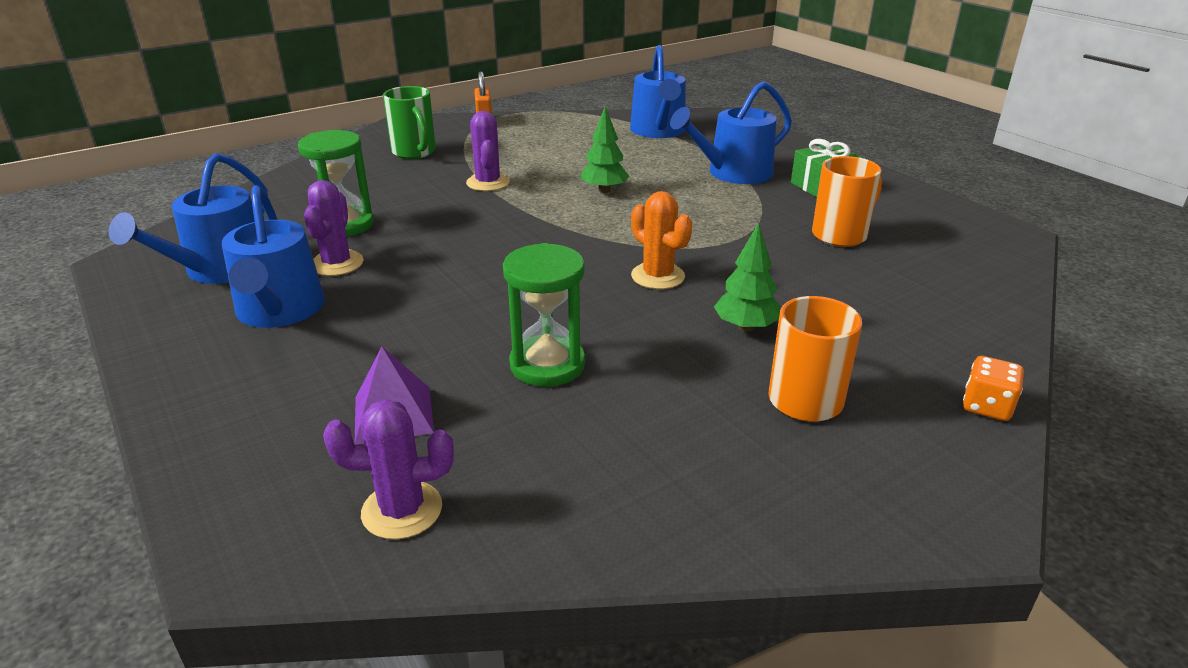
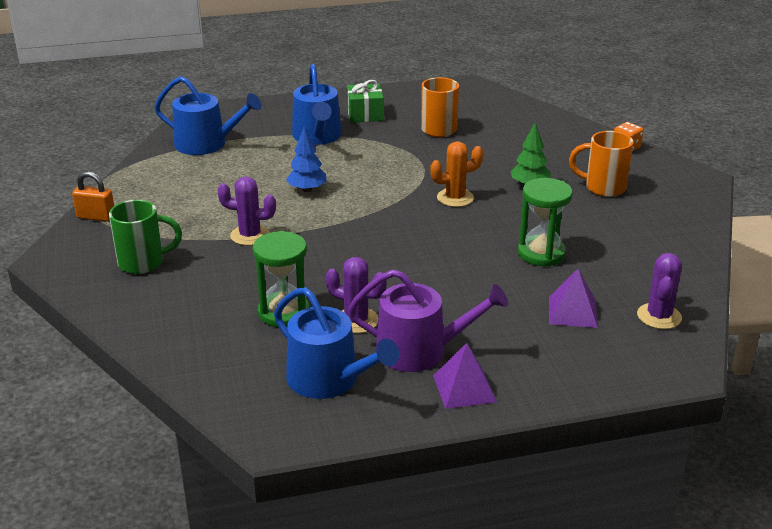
camera: 70 degrees left, 0 degrees up
blue watering can [222,185,325,328] -> purple watering can [348,269,508,372]
green tree [580,106,630,193] -> blue tree [286,126,327,192]
none -> purple pyramid [433,343,497,409]

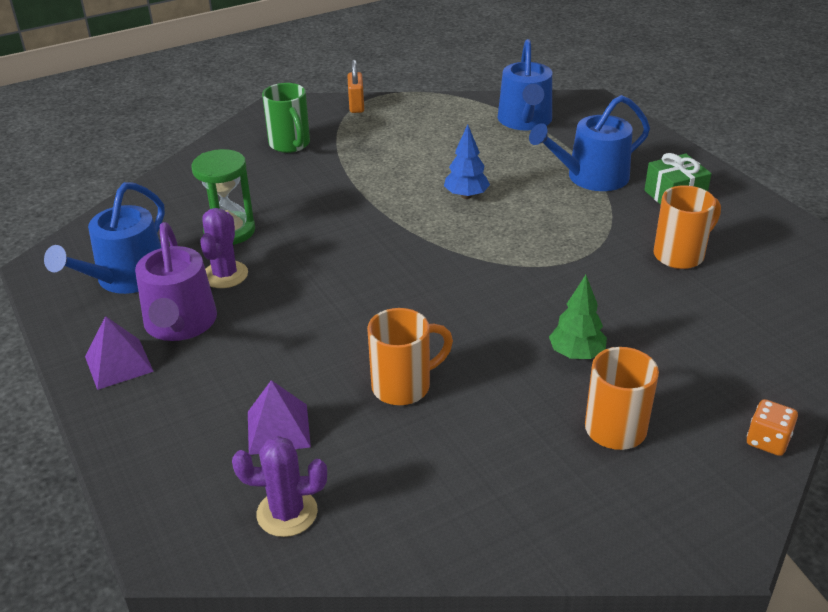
camera: 75 degrees right, 5 degrees up
purple cactus [218,176,276,246] -> none
orange cactus [430,141,483,207] -> none
green hourglass [518,178,573,267] -> orange mug [367,308,453,405]

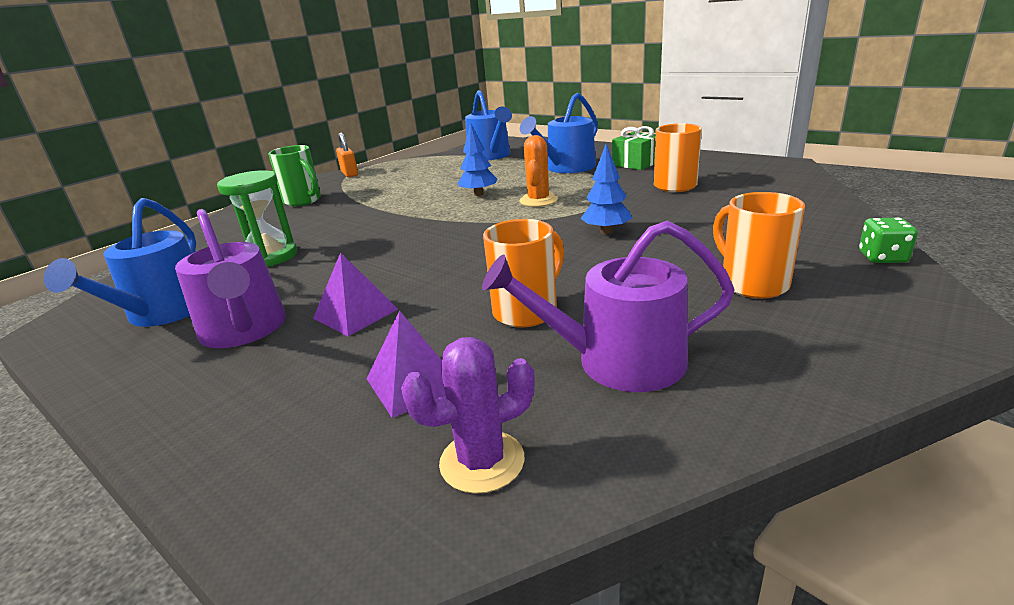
camera: 20 degrees left, 10 degrees down
purple pyramid [85,316,154,390] -> purple pyramid moved to [313,252,398,336]
purple cactus [200,208,248,288] -> none
green tree [549,275,607,359] -> none
orange dice [747,399,798,456] -> green dice [859,217,918,263]
none -> purple watering can [482,221,735,392]
none -> orange cactus [520,135,558,207]
none -> blue tree [580,144,632,234]

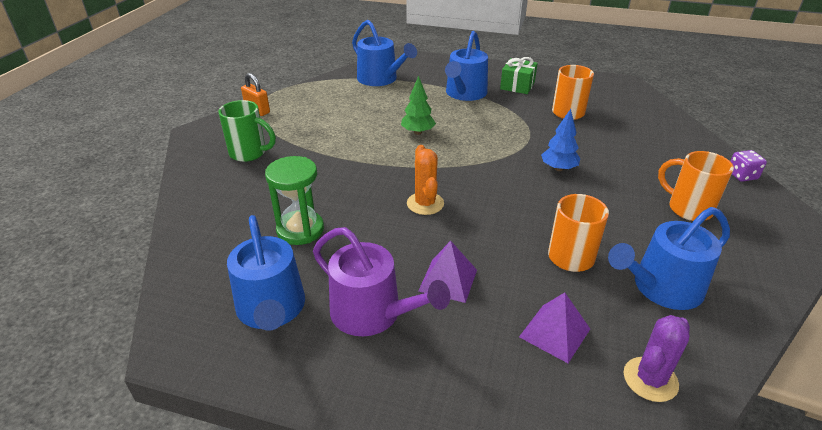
camera: 25 degrees left, 10 degrees up
blue tree [458,123,497,196] -> green tree [401,76,436,135]
purple watering can [482,221,735,392] -> blue watering can [608,207,730,310]
orange cactus [520,135,558,207] -> orange cactus moved to [407,145,444,215]
green dice [859,217,918,263] -> purple dice [730,150,767,182]

